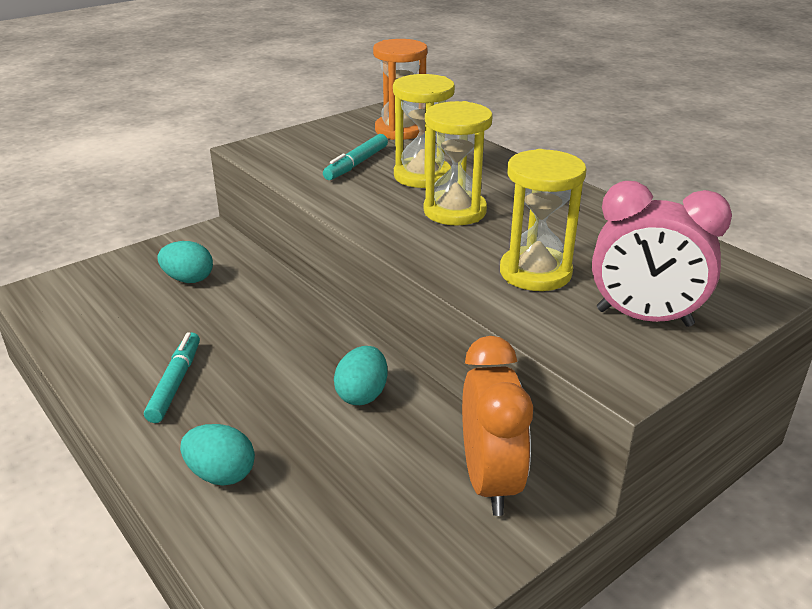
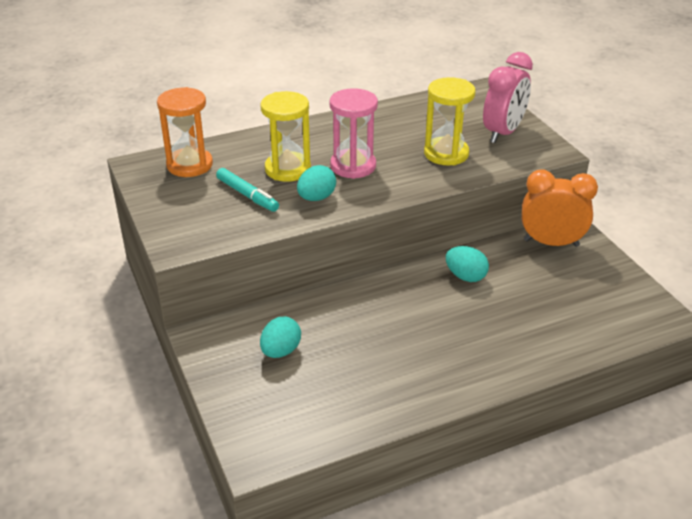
camera: 75 degrees left, 5 degrees up
turquoise marker [144,332,200,423] -> none
turquoise egg [180,424,255,486] -> turquoise egg moved to [297,165,336,201]
yellow hourglass [423,101,493,226] -> pink hourglass [329,88,378,179]

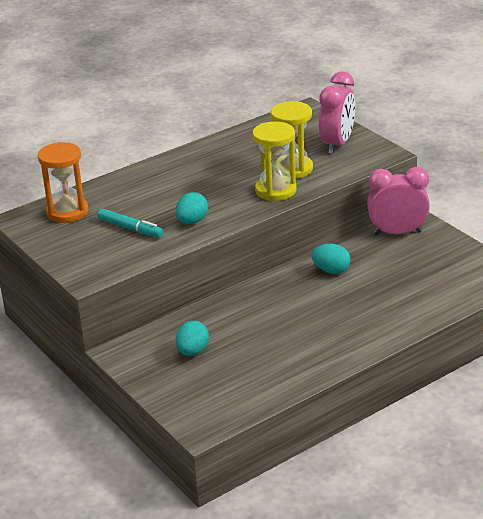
camera: 10 degrees left, 5 degrees down
yellow hourglass [261,91,311,182] -> yellow hourglass moved to [252,121,297,201]
pink hourglass [329,88,378,179] -> none
orange clock [522,169,598,247] -> pink clock [367,167,430,235]

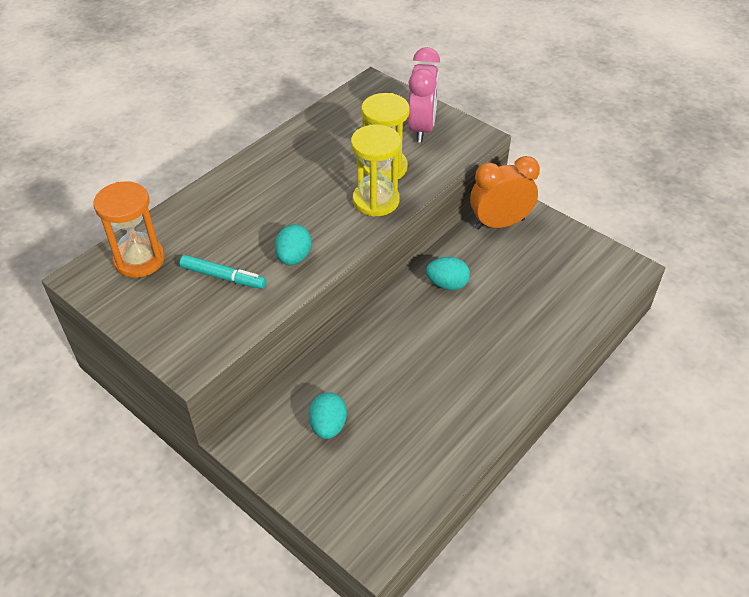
camera: 15 degrees left, 15 degrees up
pink clock [367,167,430,235] -> orange clock [470,156,540,229]

